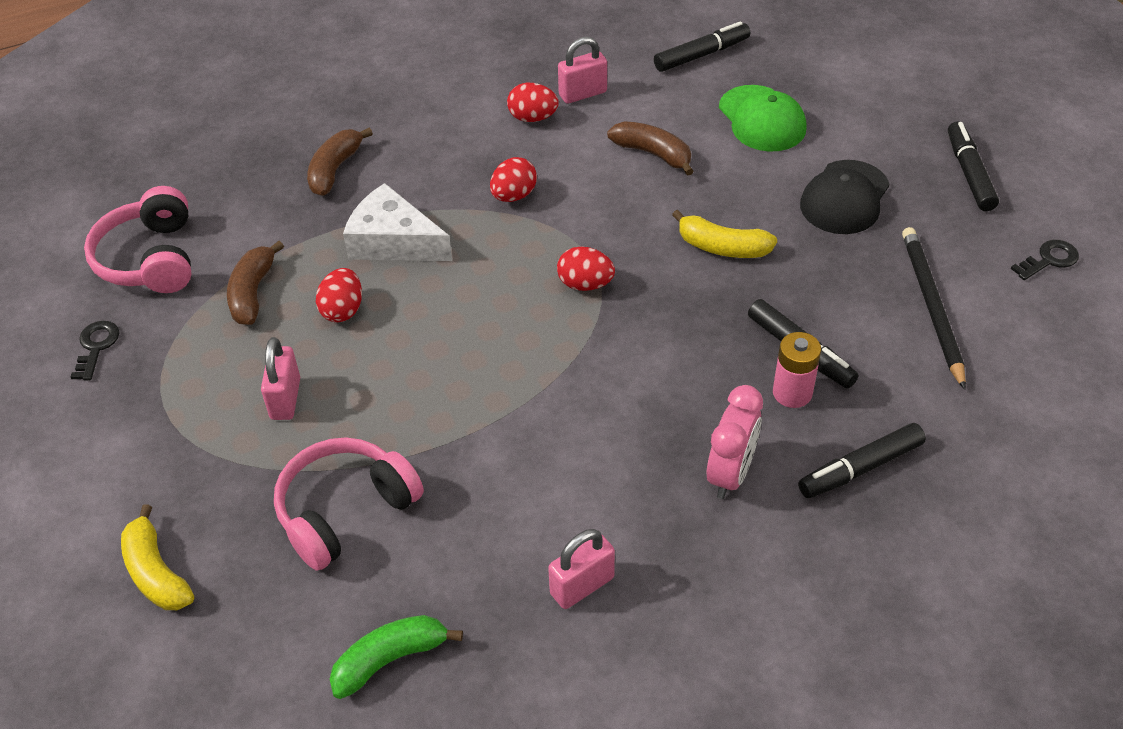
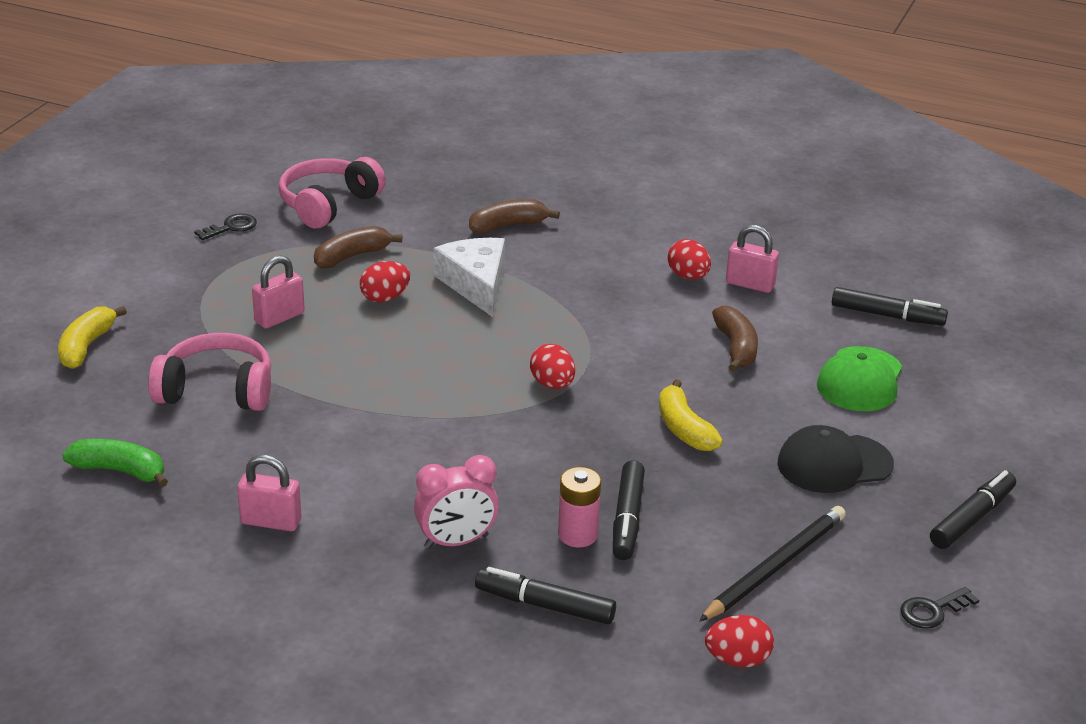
camera: 45 degrees right, 15 degrees down
red egg [490,157,537,202] -> red egg moved to [705,615,774,667]
black key [1011,240,1079,280] -> black key turned 135 degrees clockwise [900,587,979,629]

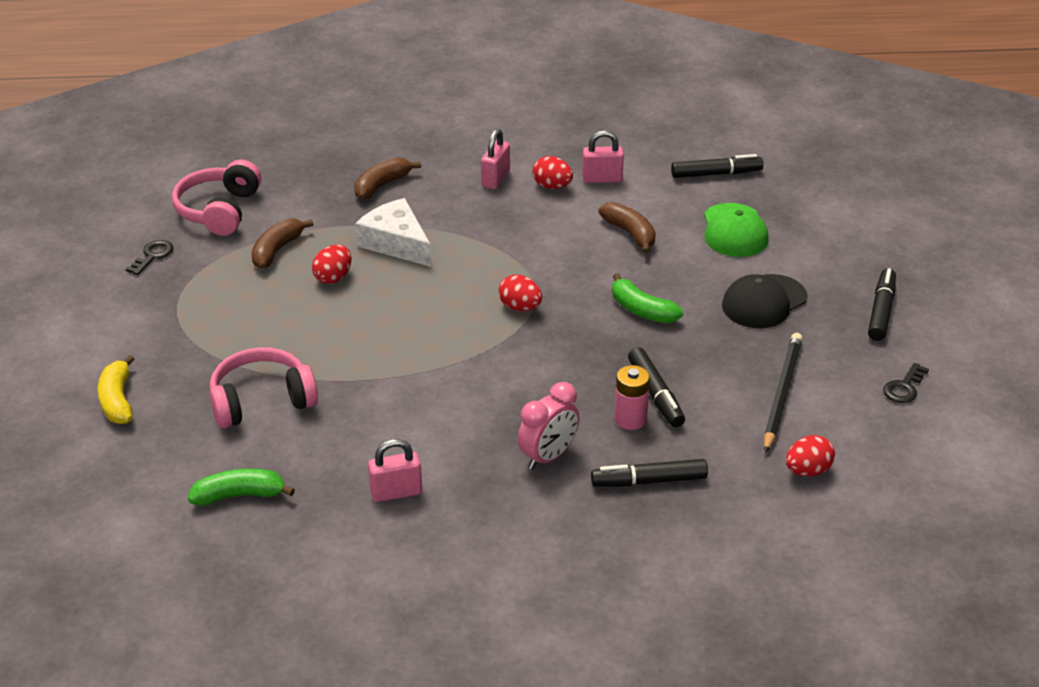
camera: 25 degrees left, 5 degrees up
pink padlock [252,255,305,329] -> pink padlock moved to [481,129,510,189]
yellow banana [659,379,723,451] -> green banana [612,273,683,323]

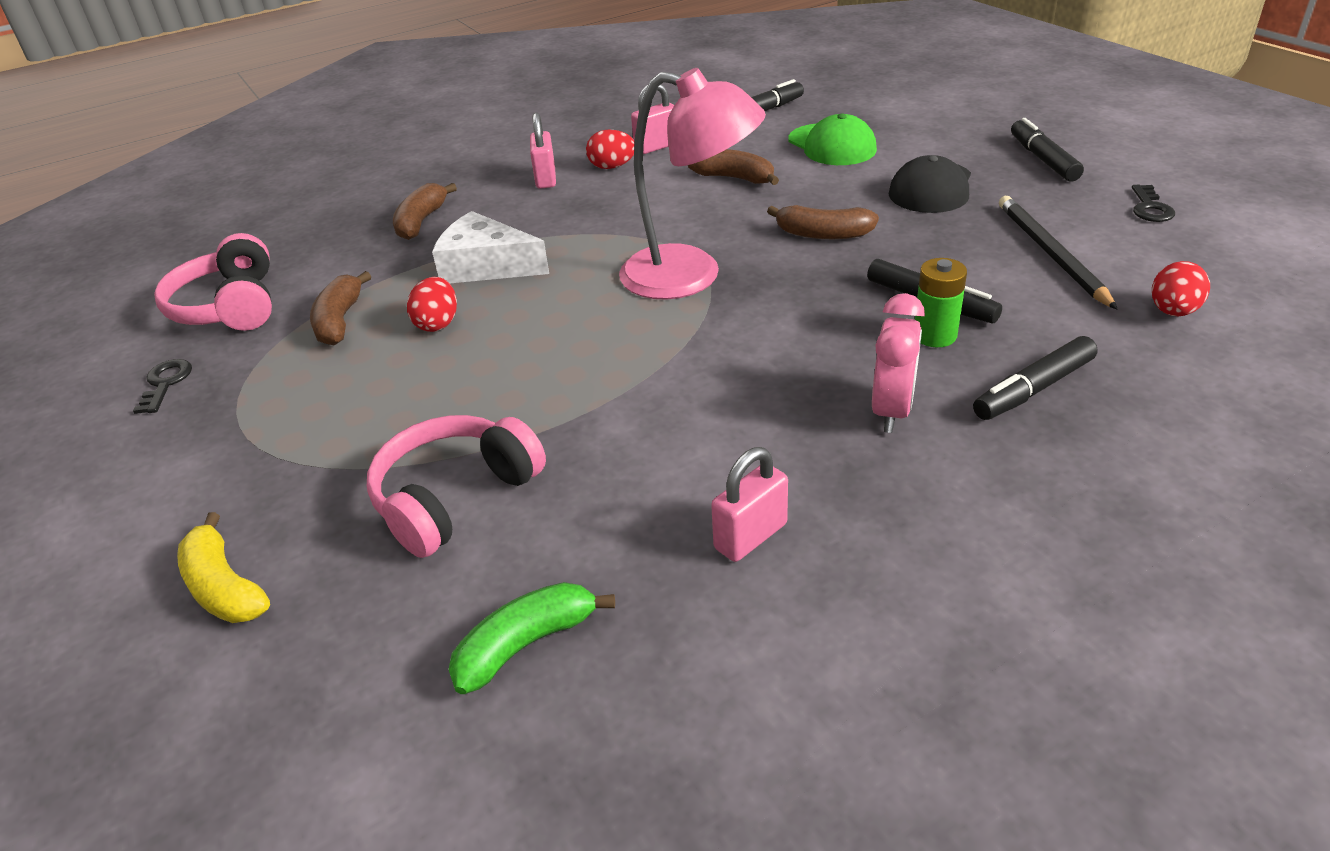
camera: 25 degrees left, 0 degrees up
red egg [499,274,542,311] -> pink lamp [619,68,766,300]
green banana [612,273,683,323] -> brown banana [767,205,879,239]
pink battery [614,365,650,430] -> green battery [915,258,967,347]

